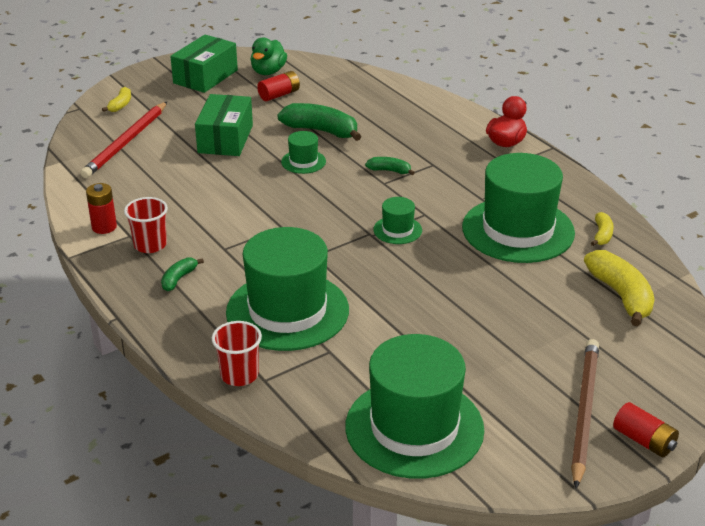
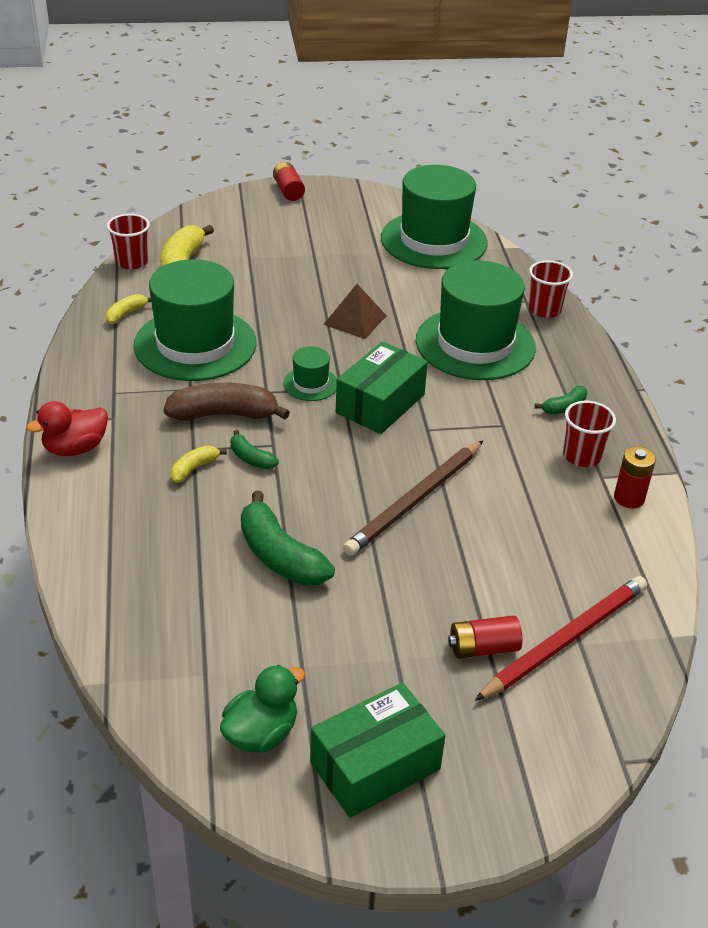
camera: 155 degrees left, 5 degrees up
yellow banana [102,87,131,112] -> yellow banana moved to [170,445,227,483]
green box [195,94,253,156] -> green box moved to [336,342,428,434]
red battery [257,71,300,101] -> red battery moved to [448,615,523,659]
green hat [281,131,326,174] -> none
brown pencil [571,339,599,489] -> brown pencil moved to [343,440,483,556]
none -> red cup [107,214,150,270]
none -> brown banana [164,382,290,421]
none -> brown pyramid [323,284,387,339]

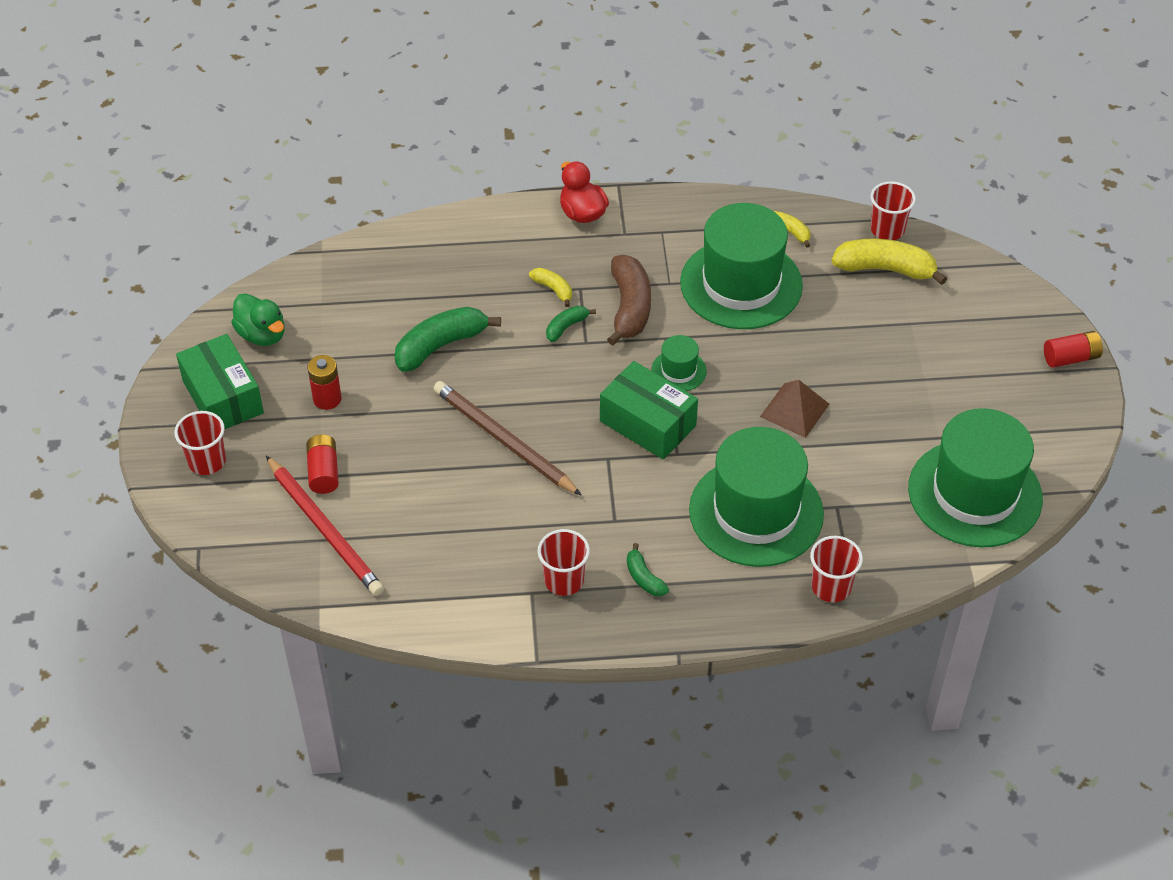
camera: 95 degrees right, 10 degrees up
red battery [614,446,656,508] -> red battery moved to [308,355,341,410]
none -> red cup [174,411,226,475]

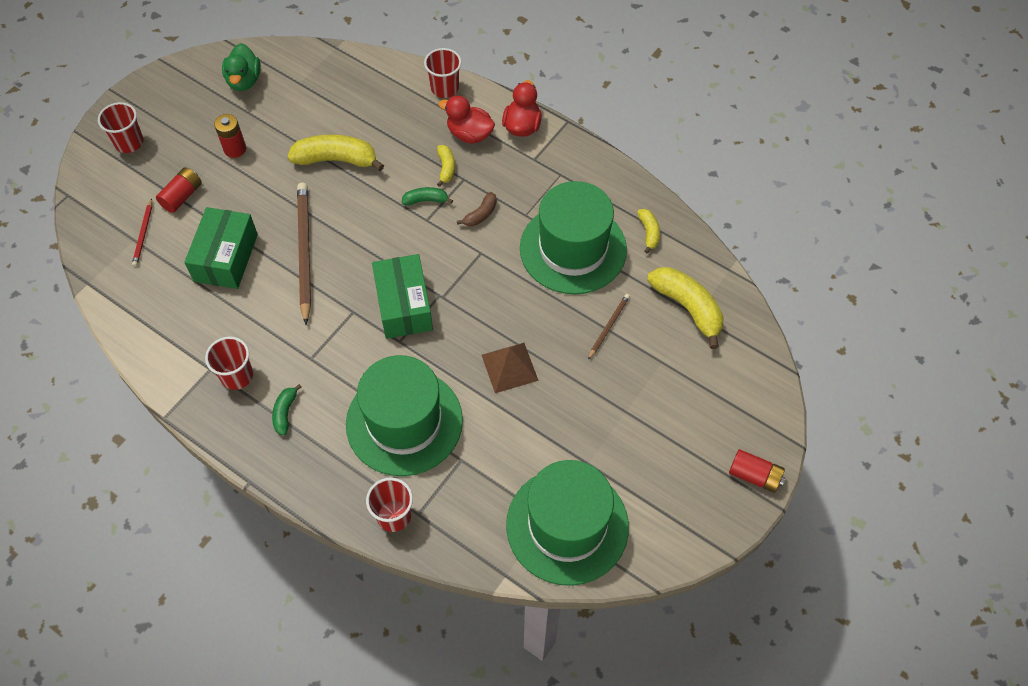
camera: 40 degrees right, 10 degrees up
green box [176,334,264,429] -> green box moved to [184,207,258,289]
red pencil [266,456,384,596] -> red pencil [132,198,152,267], size x0.49
green banana [395,307,501,372] -> yellow banana [287,135,384,171]
brown banana [607,255,651,345] -> brown banana [457,192,497,226], size x0.52
green hat [651,335,707,391] -> none
red cup [871,181,916,240] -> red cup moved to [424,48,462,98]
none -> red duck [438,95,495,143]
none -> brown pencil [588,294,630,360]

